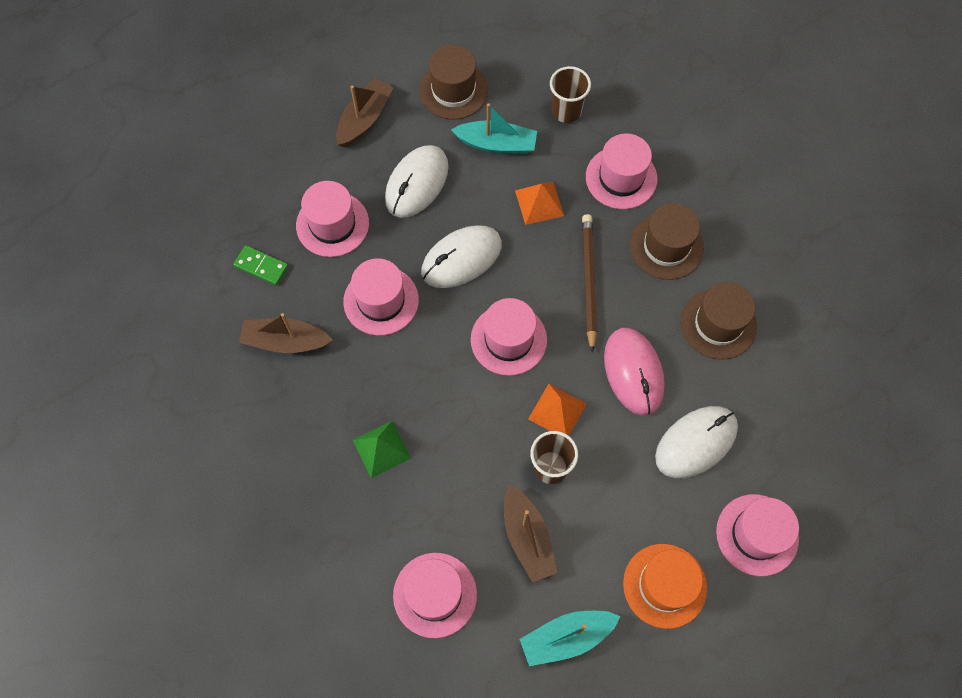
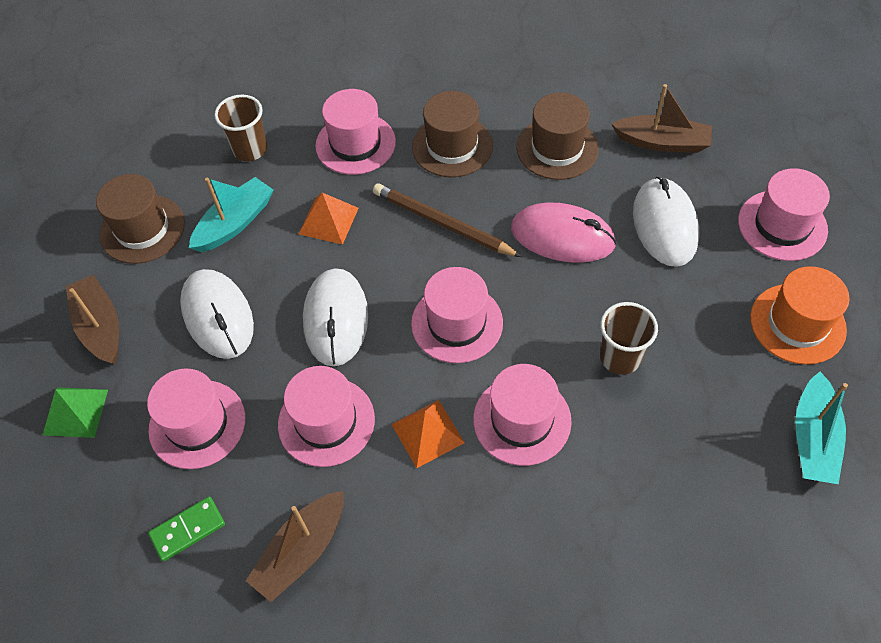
camera: 55 degrees left, 10 degrees down
green pyramid [353,421,411,478] -> green pyramid moved to [43,387,108,438]
pink hat [393,553,477,638] -> pink hat moved to [473,364,572,466]
brown boat [504,484,557,582] -> brown boat moved to [611,84,712,153]
orange pyramid [528,384,587,436] -> orange pyramid moved to [391,400,465,468]

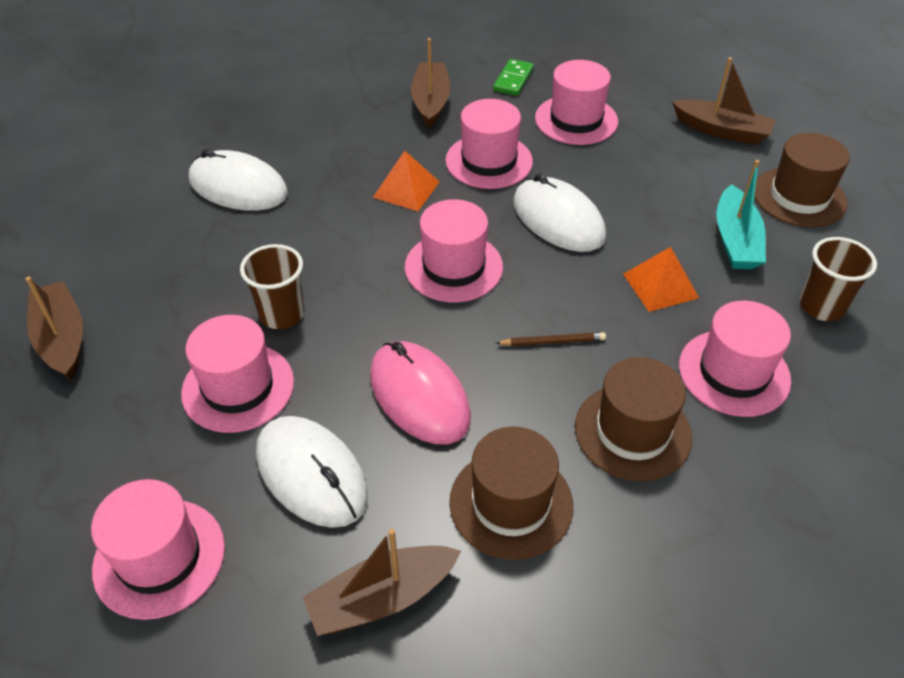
camera: 140 degrees right, 10 degrees down
green pyramid [43,387,108,438] -> none
white mouse [180,269,254,359] -> white mouse moved to [189,149,288,211]
brown pencil [373,183,522,257] -> brown pencil [496,332,606,346], size x0.52
pink hat [473,364,572,466] -> pink hat moved to [181,315,294,433]
pink mouse [511,203,617,263] -> pink mouse turned 75 degrees clockwise [370,341,471,444]
orange hat [750,266,850,365] -> none
turquoise boat [795,372,848,484] -> brown boat [26,277,83,380]

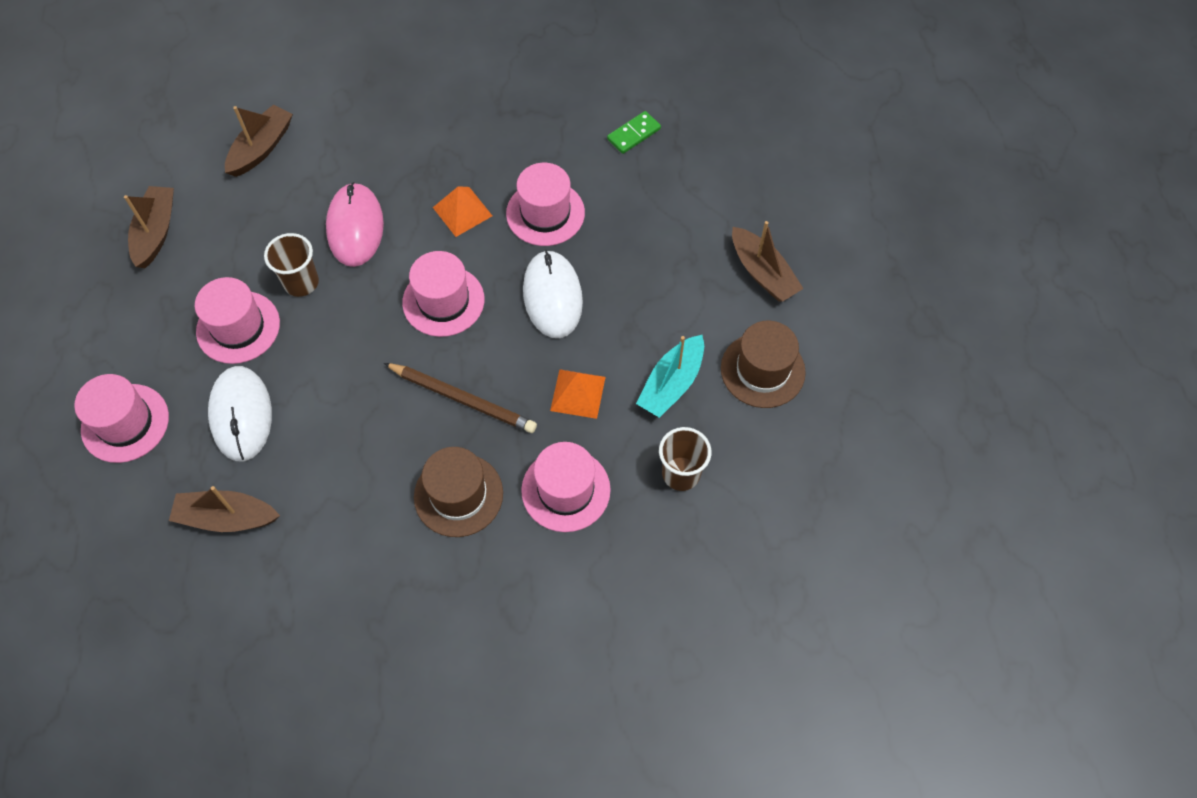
camera: 30 degrees right, 15 degrees up
white mouse [189,149,288,211] -> none
pink mouse [370,341,471,444] -> pink mouse moved to [326,182,384,267]
brown boat [411,38,450,128] -> brown boat moved to [225,104,293,177]
brown hat [449,427,573,560] -> none
brown pencil [496,332,606,346] -> brown pencil [384,363,537,433], size x1.92
pink hat [535,60,618,145] -> none

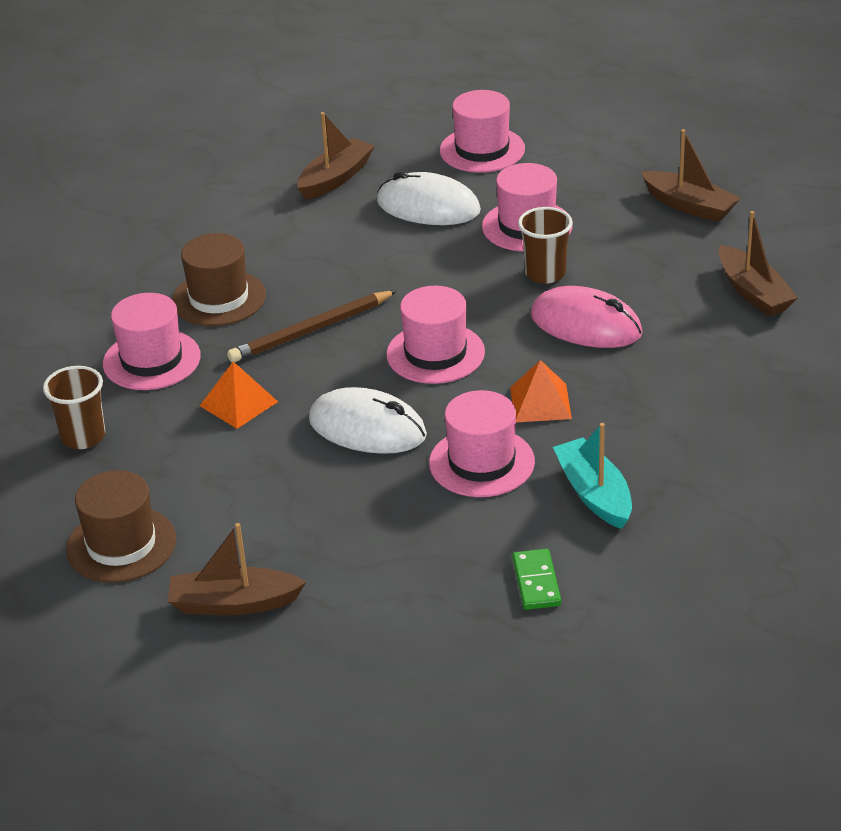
camera: 125 degrees right, 25 degrees down
turquoise boat [636,335,704,418] -> turquoise boat moved to [553,423,632,529]

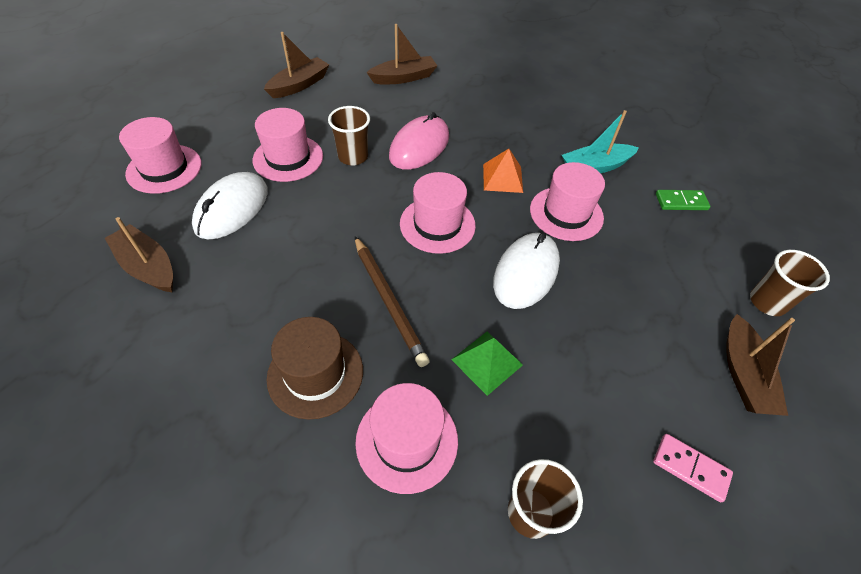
camera: 90 degrees left, 15 degrees up
brown hat [66,470,176,583] -> pink domino [653,434,733,502]
orange pyramid [200,362,278,429] -> green pyramid [451,332,523,396]
none -> brown cup [750,250,830,316]

